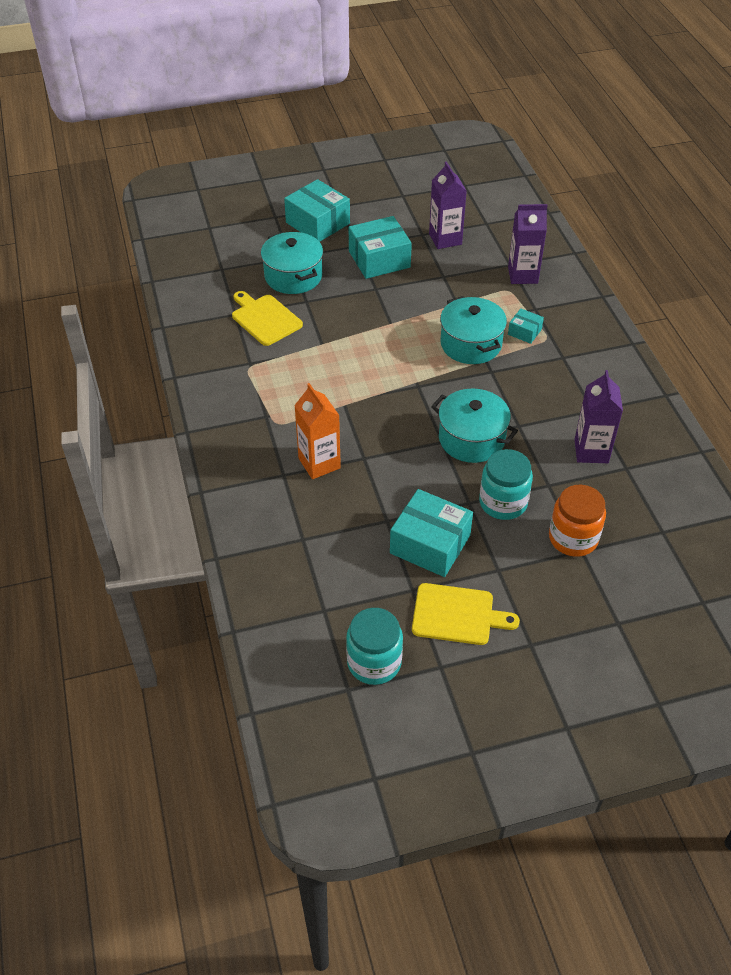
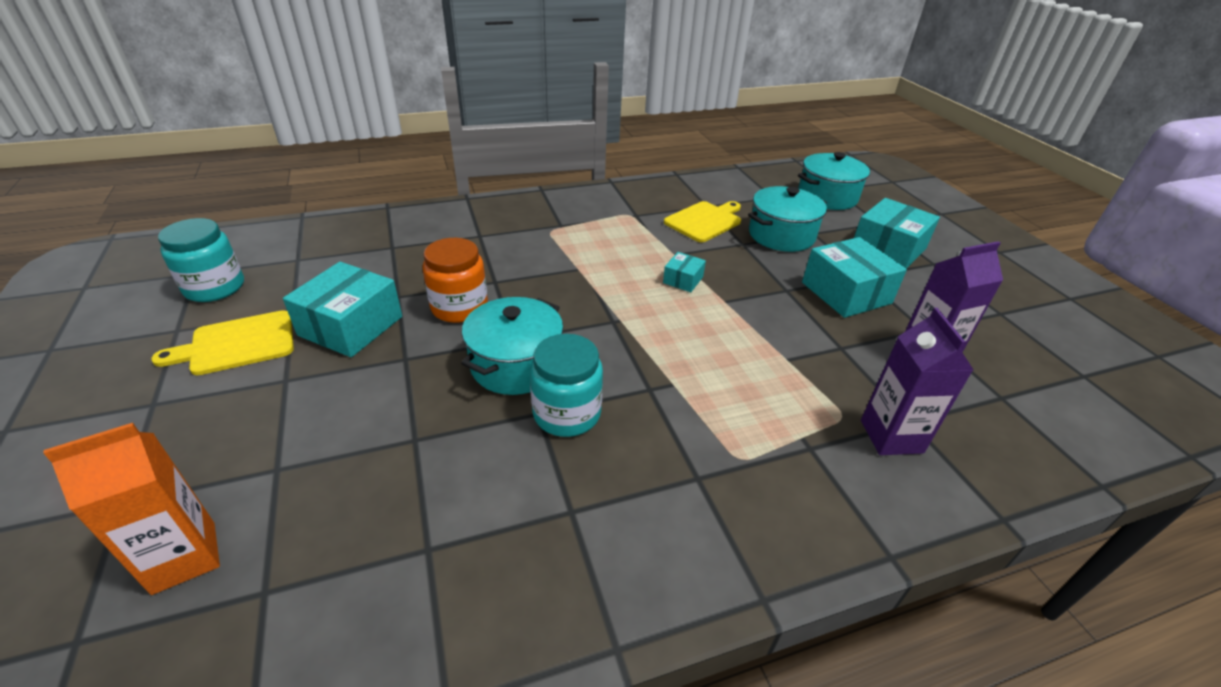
camera: 85 degrees right, 10 degrees down
orange carton [294,383,341,479] -> orange carton moved to [43,423,220,595]
yellow cutting board [412,583,520,645] -> yellow cutting board turned 60 degrees clockwise [151,310,294,375]
turquoise pot [440,296,507,364] -> turquoise pot moved to [798,152,871,210]
turquoise jar [479,449,533,520] -> turquoise jar moved to [530,334,603,437]
turquoise box [508,308,544,344] -> turquoise box moved to [663,252,706,292]
orange jar [549,485,606,557] -> orange jar moved to [422,238,488,323]
purple carton [574,370,623,463] -> none

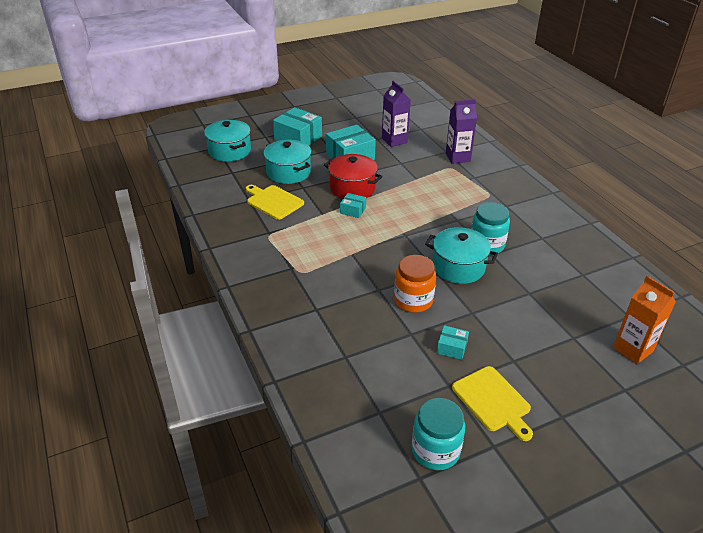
camera: 95 degrees left, 0 degrees up
turquoise box [283,262,402,357] -> turquoise box [437,325,469,360], size x0.50
none -> red pot [324,154,383,199]

